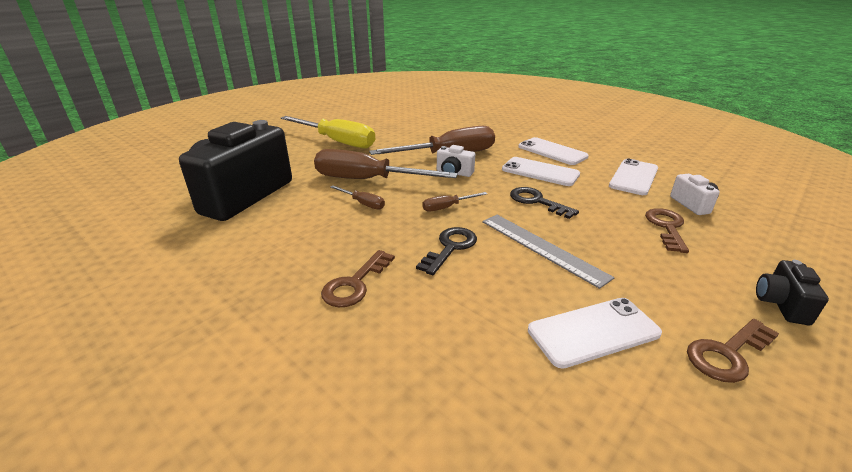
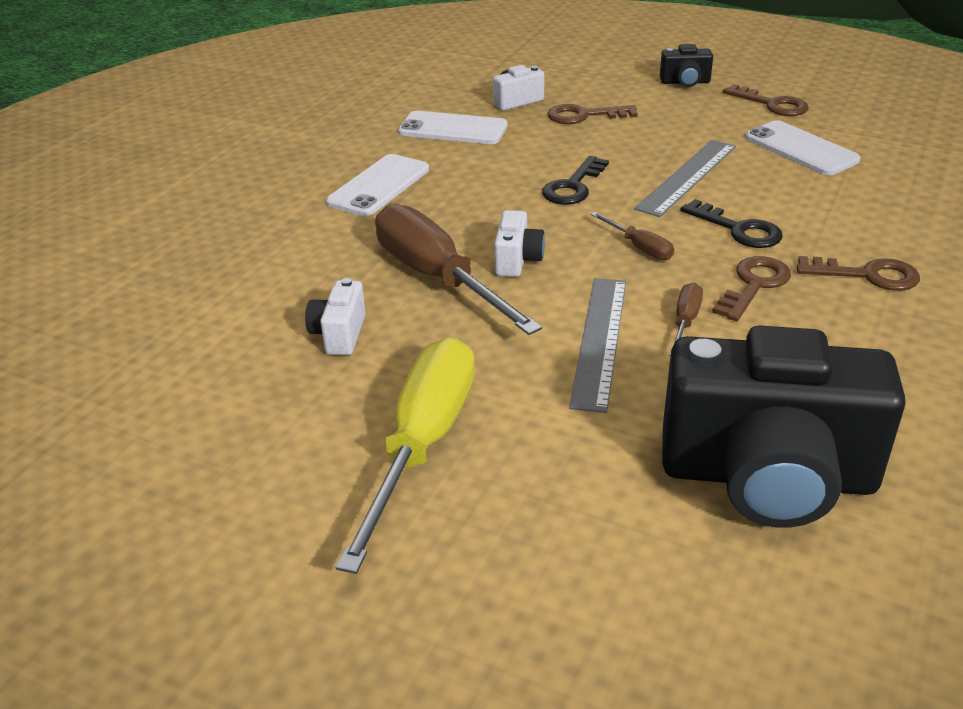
camera: 105 degrees left, 5 degrees up
brown screwdriver [314,149,458,179] -> grey ruler [569,278,626,413]
black key [416,227,477,275] -> black key turned 150 degrees counterclockwise [680,199,783,248]
white phone [502,157,580,186] -> none
none -> white camera [305,278,366,355]
none -> brown key [712,256,791,321]

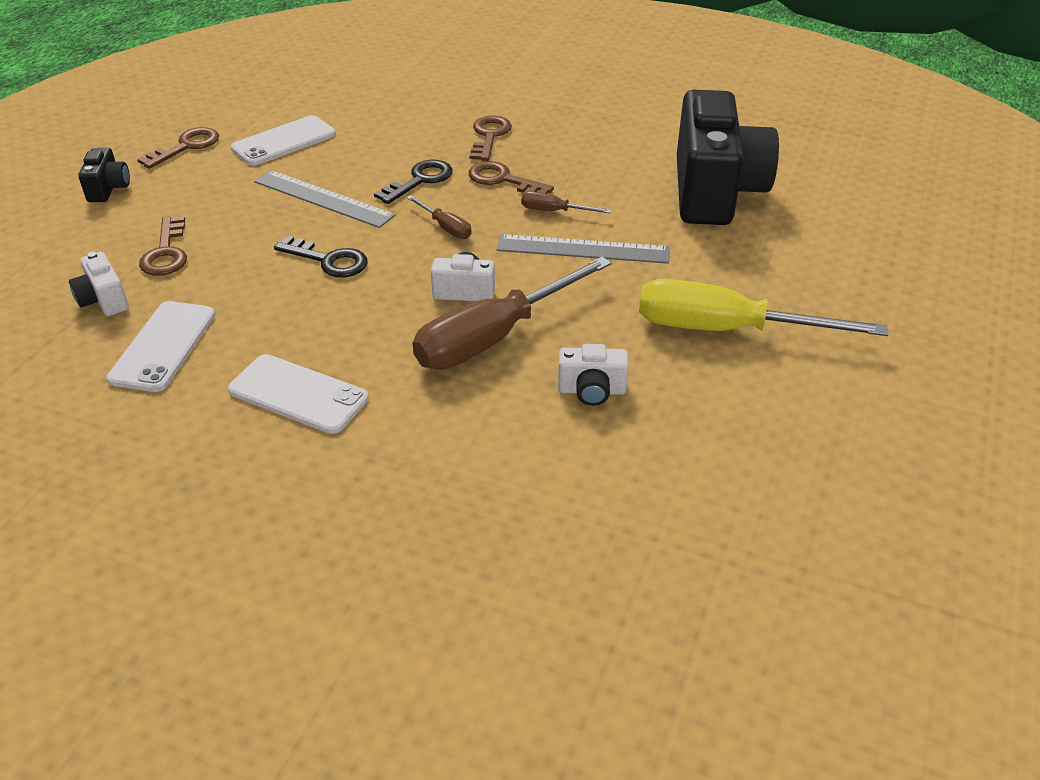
camera: 95 degrees left, 5 degrees up
brown screwdriver [591,212,674,260] -> brown screwdriver turned 90 degrees clockwise [406,195,472,239]

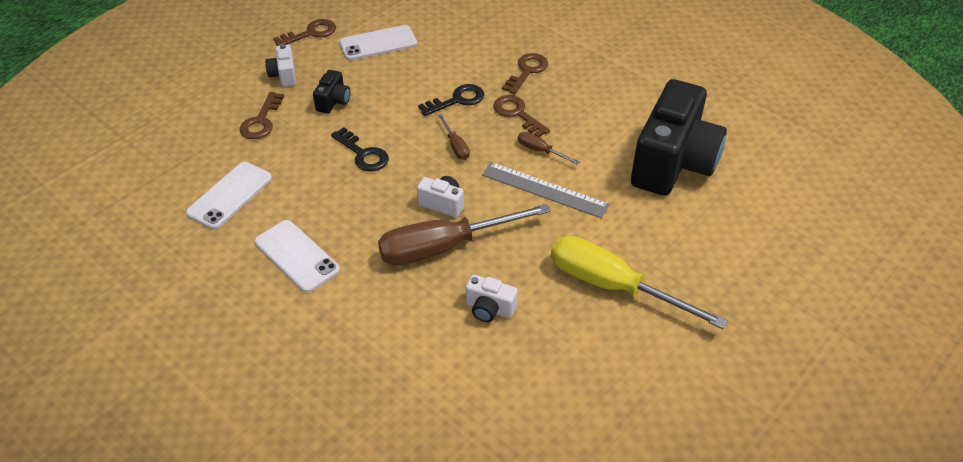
camera: 20 degrees right, 5 degrees up
white camera [69,252,128,316] -> white camera moved to [265,44,297,87]
black camera [78,148,130,202] -> black camera moved to [313,70,350,114]
grey ruler [254,170,395,228] -> none

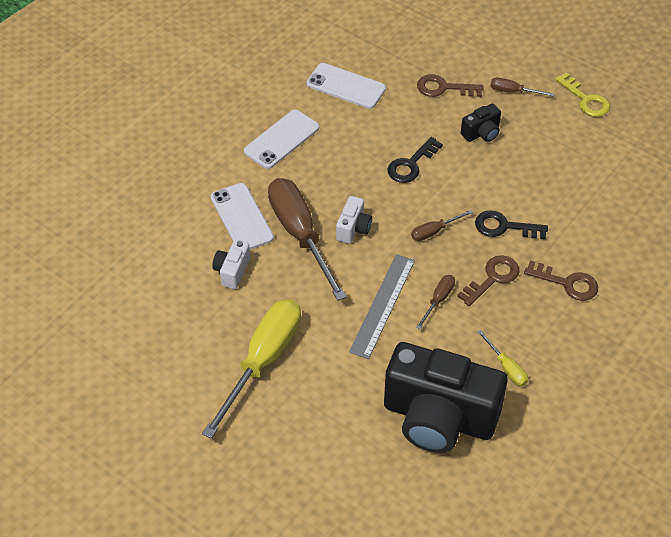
camera: 85 degrees right, 5 degrees up
white camera [265,44,297,87] -> brown screwdriver [490,78,554,96]
brown key [273,19,336,46] -> yellow key [555,72,610,117]
black camera [313,70,350,114] -> black camera turned 45 degrees counterclockwise [461,103,501,142]
white phone [339,25,417,60] -> white phone moved to [211,183,274,250]
black key [418,84,484,116] -> black key turned 135 degrees clockwise [475,210,548,239]
none -> yellow screwdriver [477,330,528,386]

